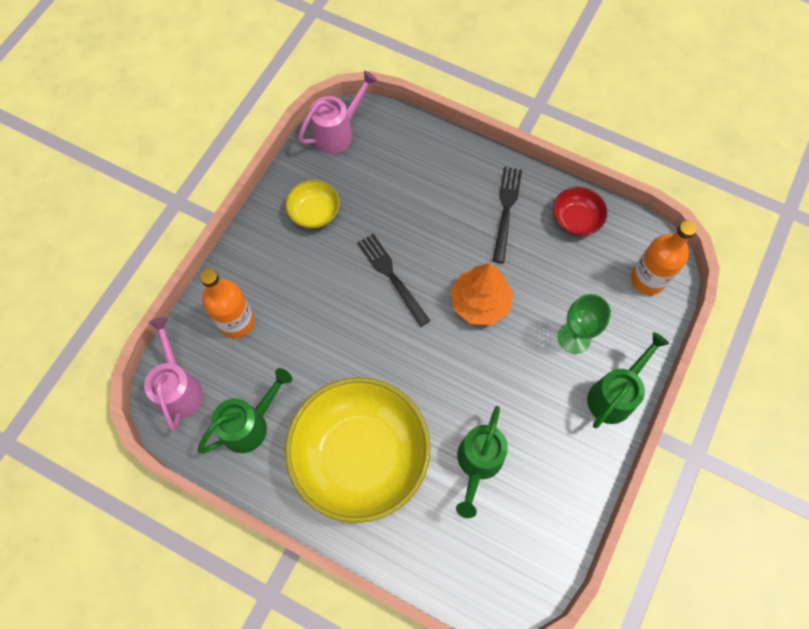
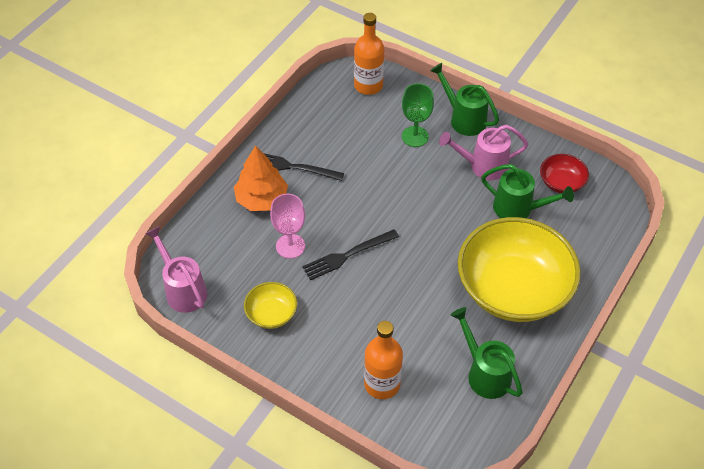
camera: 85 degrees left, 15 degrees down
pink watering can [144,317,203,431] -> pink watering can moved to [439,125,528,180]
orange tree [450,263,513,325] -> orange tree moved to [234,146,288,211]
red bowl [553,187,608,236] -> red bowl moved to [540,154,589,193]
none -> pink goblet [270,194,305,259]

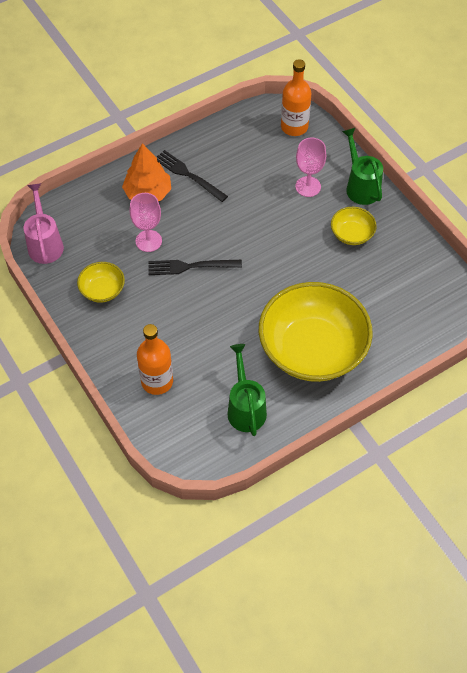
camera: 25 degrees right, 5 degrees up
green goblet [402,84,434,147] -> pink goblet [295,138,326,197]
pink watering can [439,125,528,180] -> yellow bowl [331,207,377,245]
green watering can [481,164,574,218] -> none
red bowl [540,154,589,193] -> none

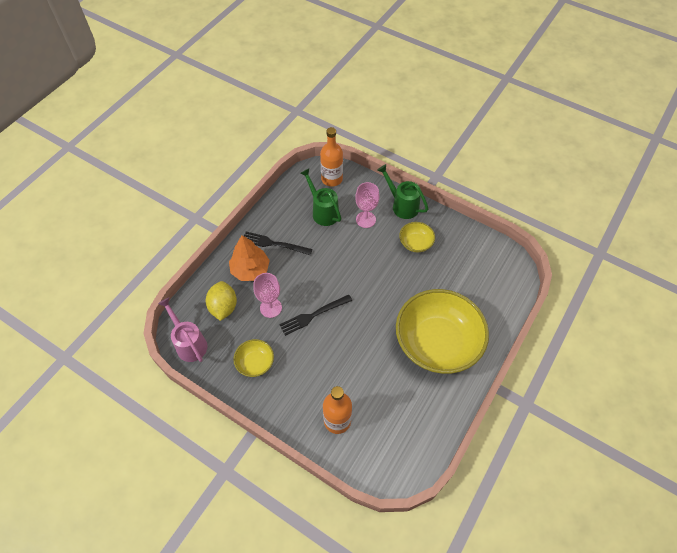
camera: 25 degrees left, 0 degrees up
green watering can [228,344,267,436] -> green watering can moved to [300,169,341,226]
none -> yellow lemon [206,281,237,321]

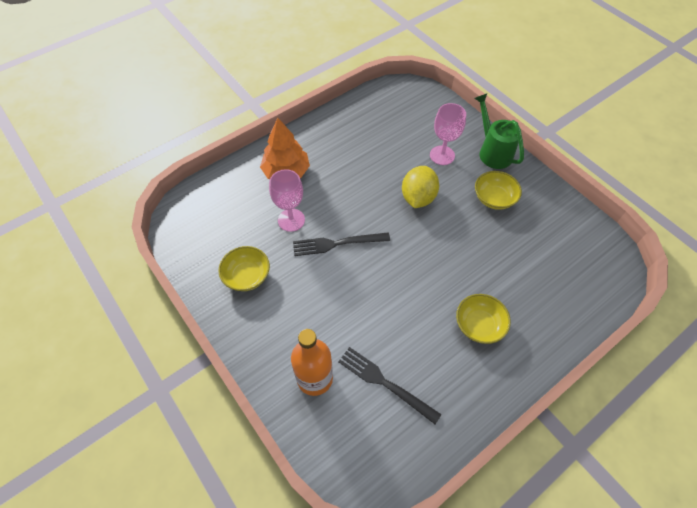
camera: 20 degrees right, 0 degrees up
pink watering can [158,297,208,362] -> none
yellow lemon [206,281,237,321] -> yellow lemon moved to [402,166,439,208]
black fork [244,232,312,255] -> black fork moved to [338,347,442,424]
green watering can [300,169,341,226] -> none
orange bottle [320,127,343,187] -> none
yellow bowl [396,289,489,374] -> yellow bowl [456,294,511,344], size x0.44

